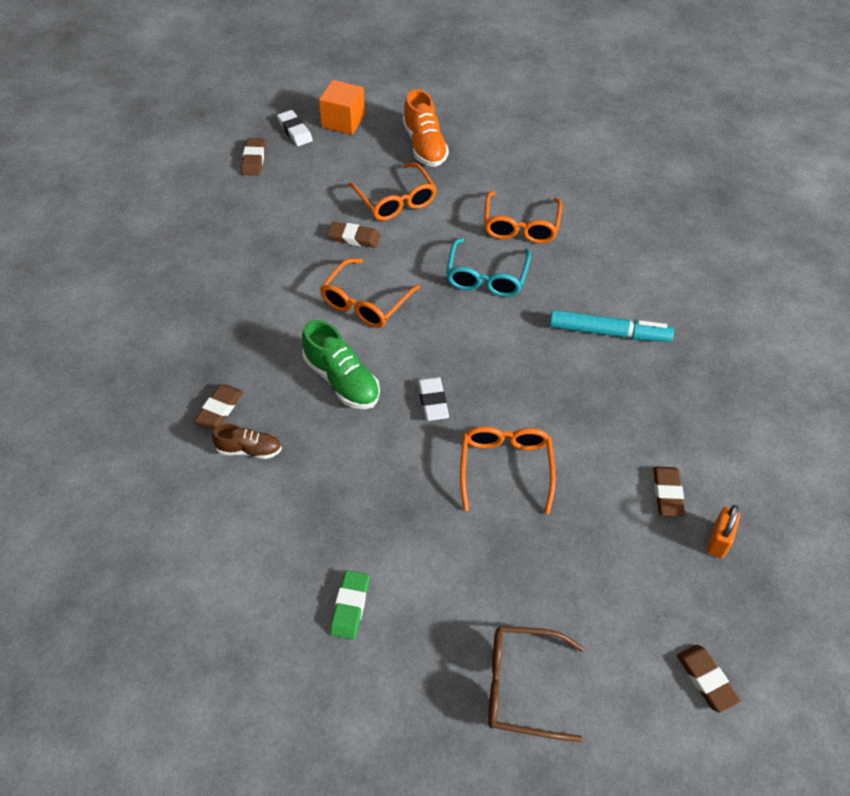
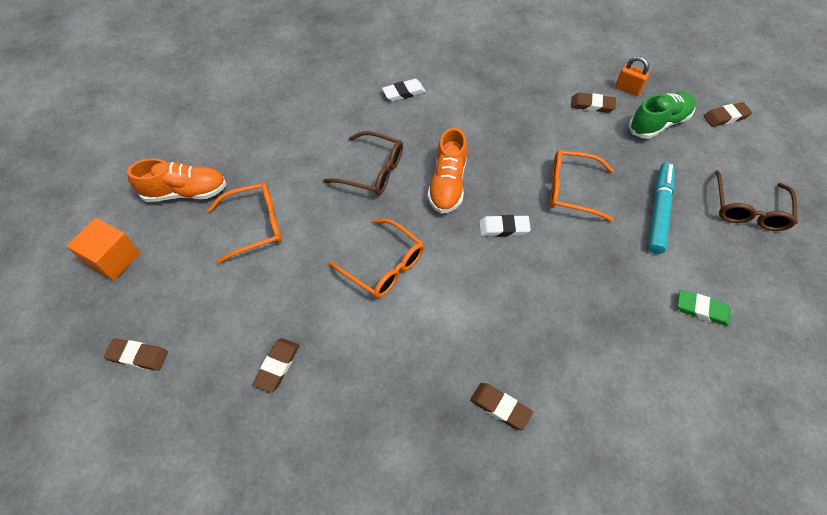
camera: 80 degrees left, 5 degrees up
brown shoe [212,424,282,459] -> none
white eraser [277,110,313,146] -> white eraser moved to [382,79,426,101]
green shoe [302,320,380,409] -> green shoe moved to [628,92,696,139]
brown eraser [327,222,381,248] -> brown eraser moved to [253,338,300,392]
turquoise glasses [446,238,531,297] -> brown glasses [323,131,403,195]
orange glasses [484,191,562,243] -> none
turquoise marker [549,310,674,342] -> turquoise marker moved to [648,162,675,254]
none -> orange shoe [427,128,467,214]

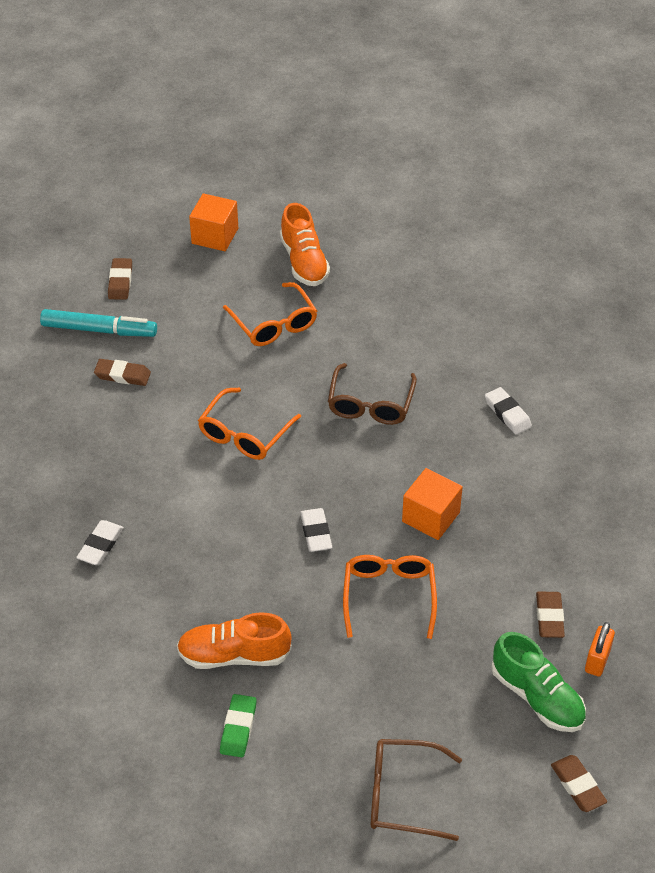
camera: 80 degrees right, 10 degrees down
orange shoe [427,128,467,214] -> orange shoe moved to [177,612,292,669]
brown eraser [470,383,533,431] -> white eraser [76,520,124,565]
turquoise marker [648,162,675,254] -> turquoise marker moved to [40,309,157,337]
none -> orange cube [402,468,463,540]

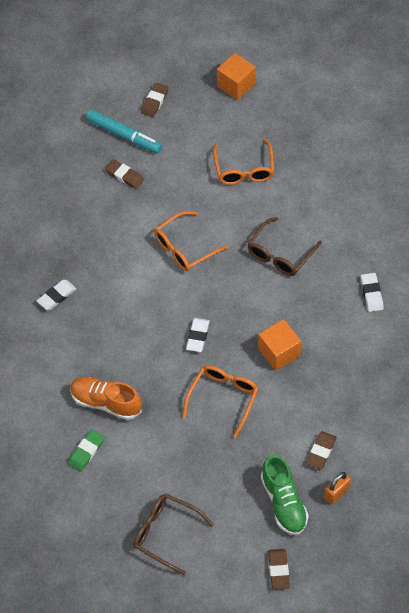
camera: 25 degrees right, 10 degrees up
orange shoe [280,203,330,286] -> none

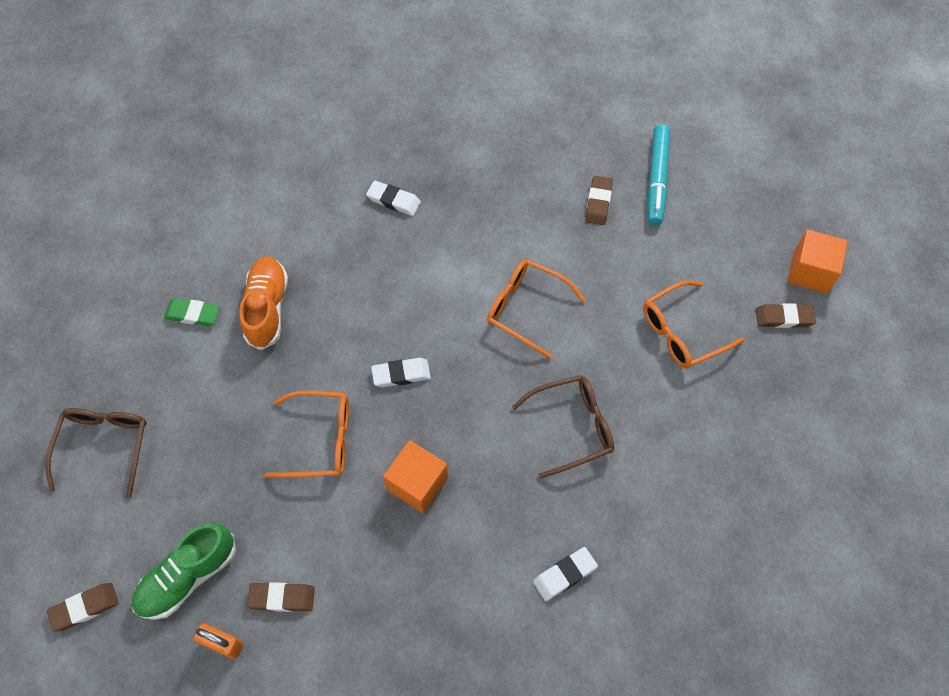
camera: 65 degrees right, 5 degrees up
brown eraser [141,83,169,117] -> brown eraser moved to [756,303,816,328]
brown glasses [247,217,322,276] -> brown glasses turned 150 degrees clockwise [512,375,614,479]

